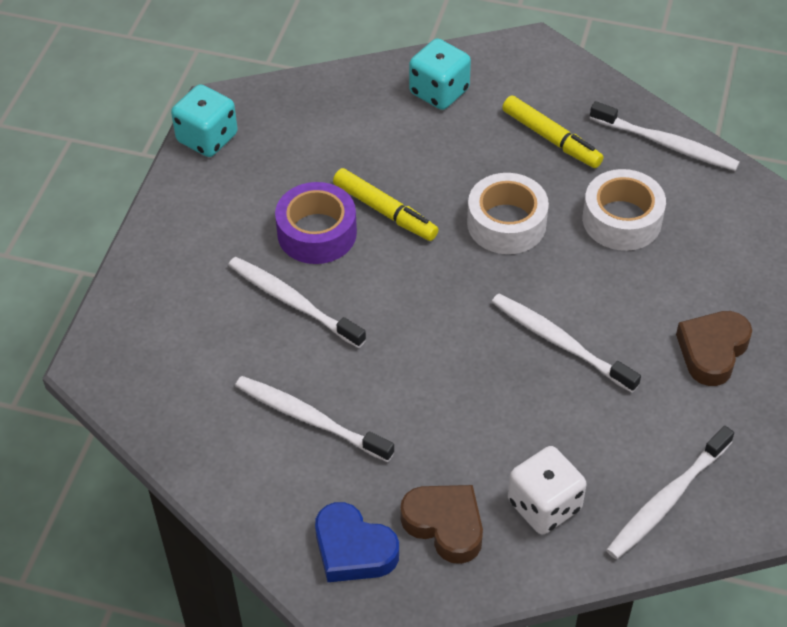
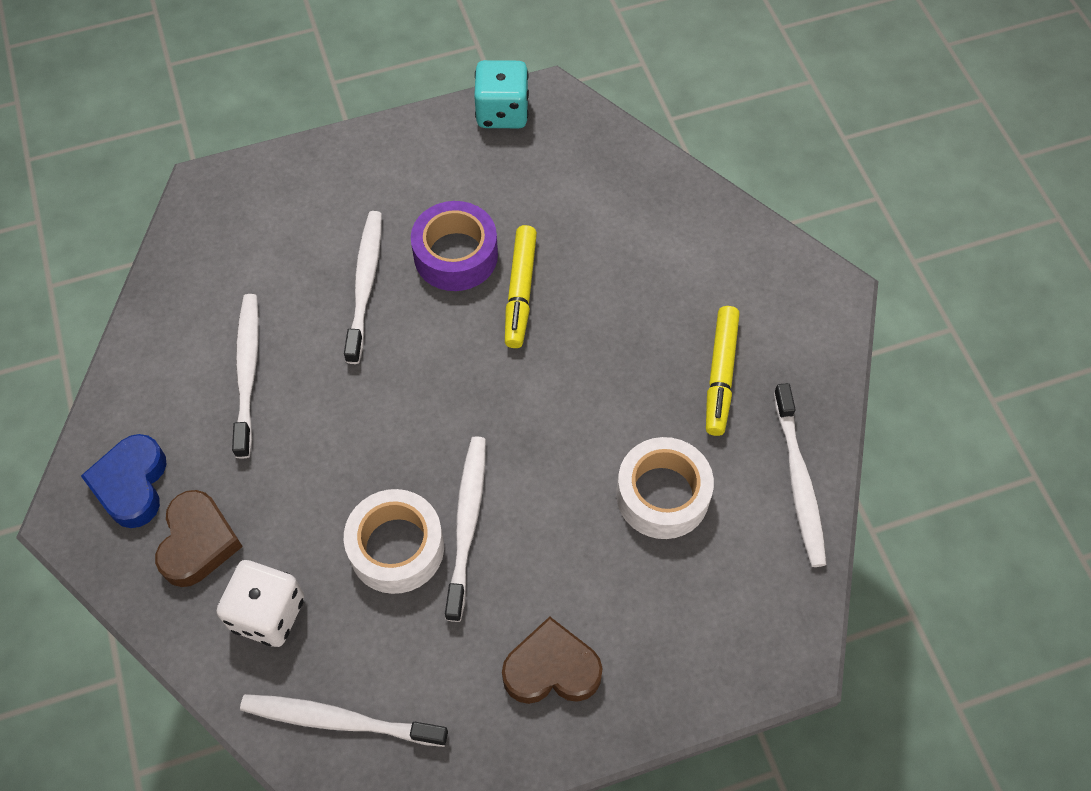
camera: 55 degrees right, 10 degrees up
turquoise dice [409,38,471,110] -> none
white tape [467,173,549,254] -> white tape moved to [344,489,444,594]

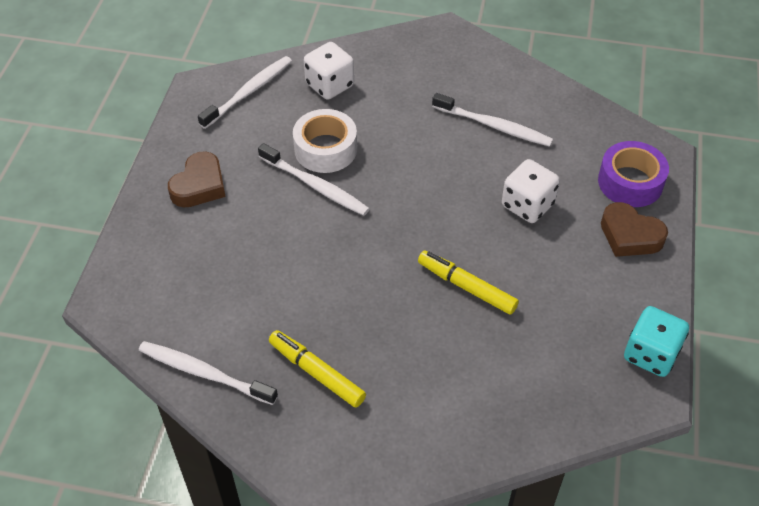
camera: 120 degrees right, 10 degrees down
blue heart [81,434,166,528] -> none
brown heart [155,490,243,587] -> brown heart moved to [601,202,668,257]
white toothbrush [344,211,382,364] -> white dice [502,159,560,223]
purple tape [411,201,498,291] -> purple tape moved to [598,141,669,207]
white tape [616,437,714,539] -> none

